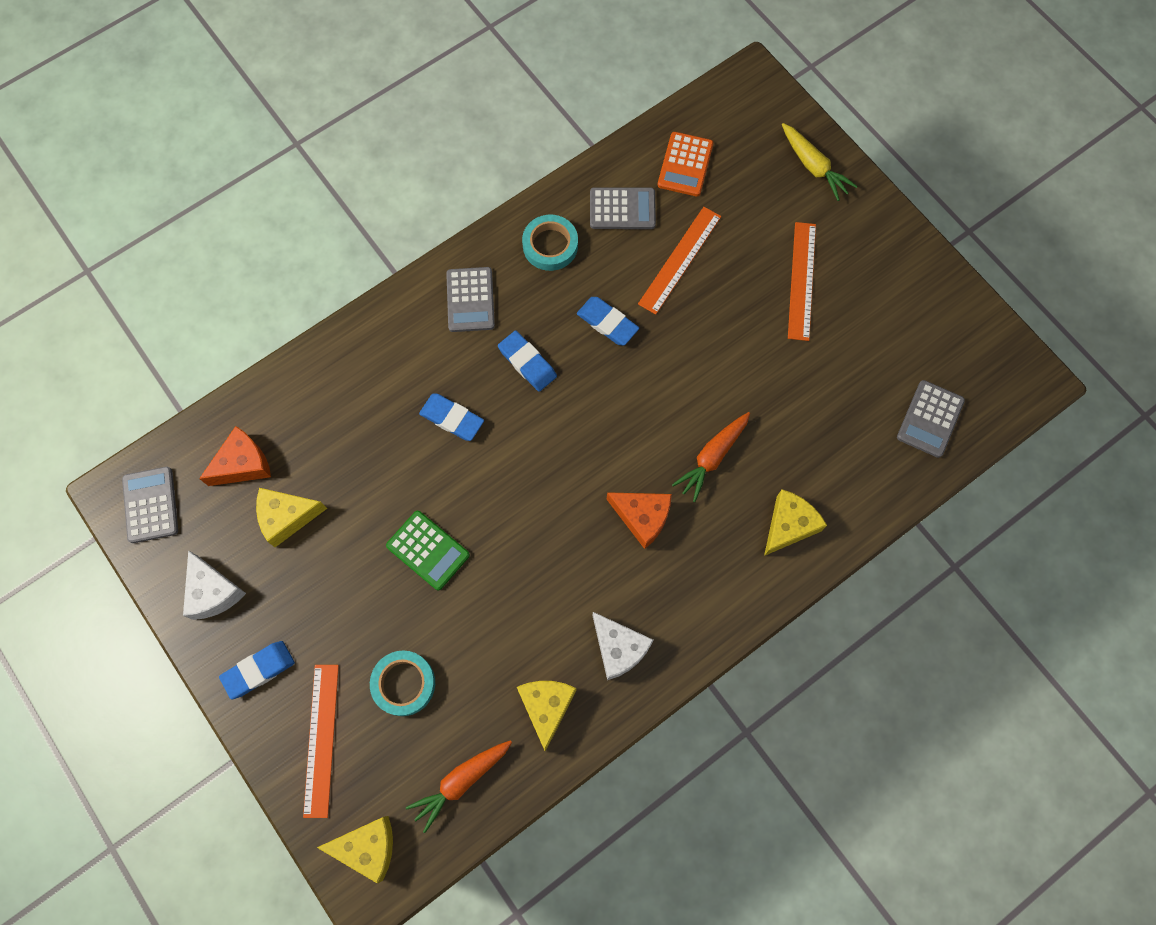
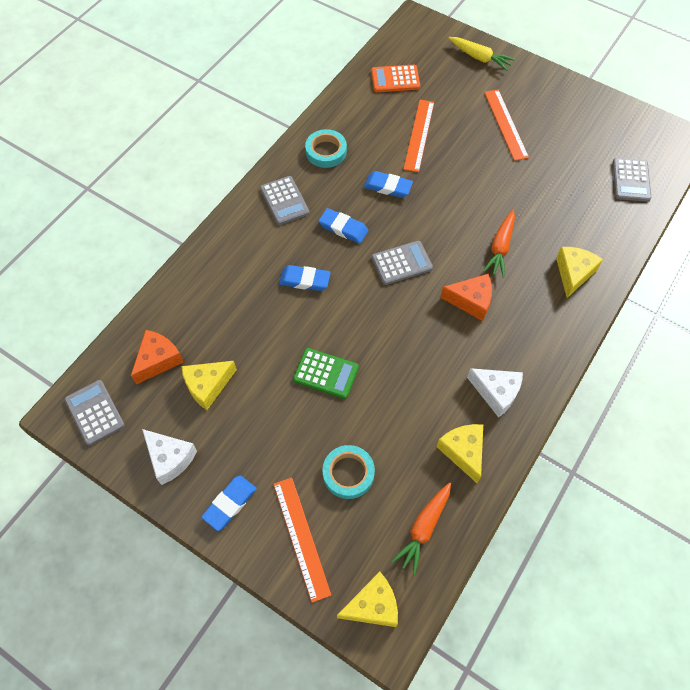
camera: 20 degrees left, 10 degrees down
grey calculator [590,187,656,229] -> grey calculator moved to [372,241,433,285]
orange calculator [658,132,713,196] -> orange calculator turned 90 degrees clockwise [371,65,420,92]

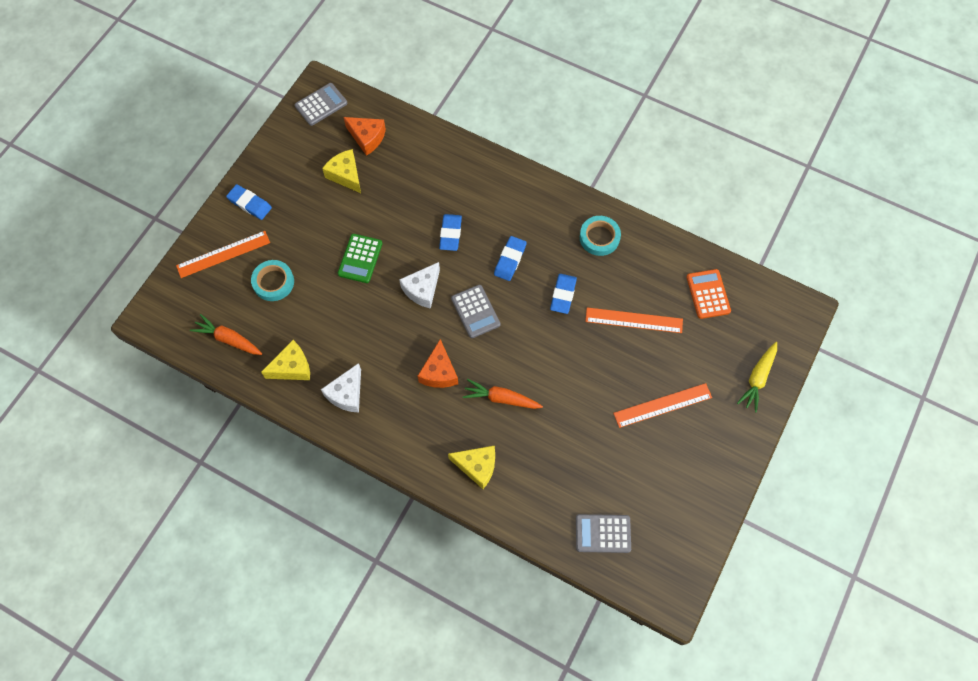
camera: 85 degrees right, 5 degrees up
white cheese [142,429,197,485] -> white cheese moved to [399,262,440,309]
grey calculator [260,176,309,225] -> none
yellow cheese [337,572,398,627] -> none

